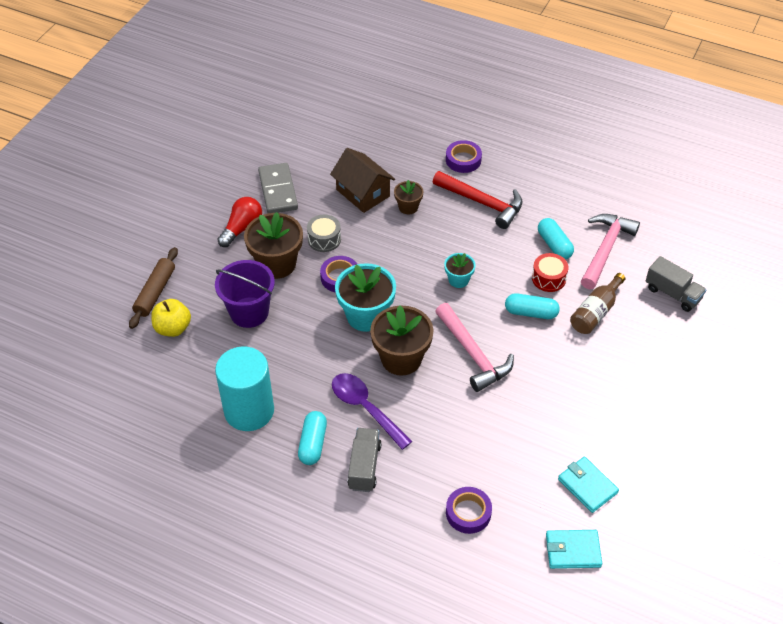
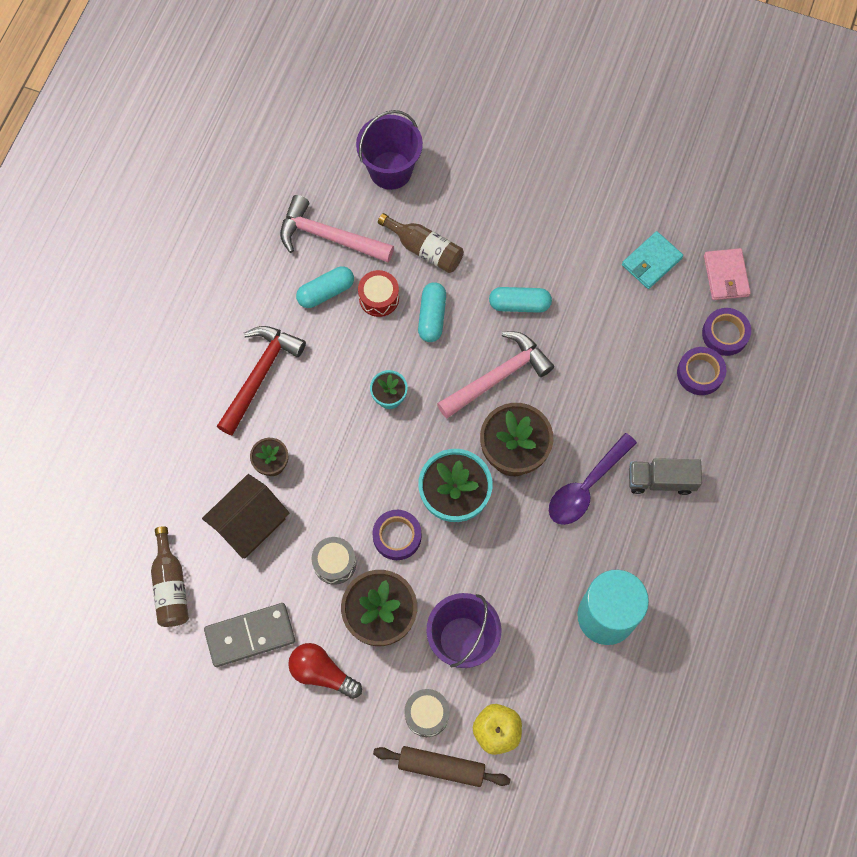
camera: 95 degrees left, 20 degrees up
turquoise capsule [298,411,327,465] -> turquoise capsule moved to [489,287,552,313]
purple tape [446,140,482,173] -> purple tape moved to [702,308,751,356]
turquoise wallet [546,530,602,569] -> pink wallet [704,248,751,300]
grey truck [646,256,706,312] -> purple bucket [356,110,423,190]
none -> brown bottle [151,526,189,627]
none -> grey drum [404,689,450,737]

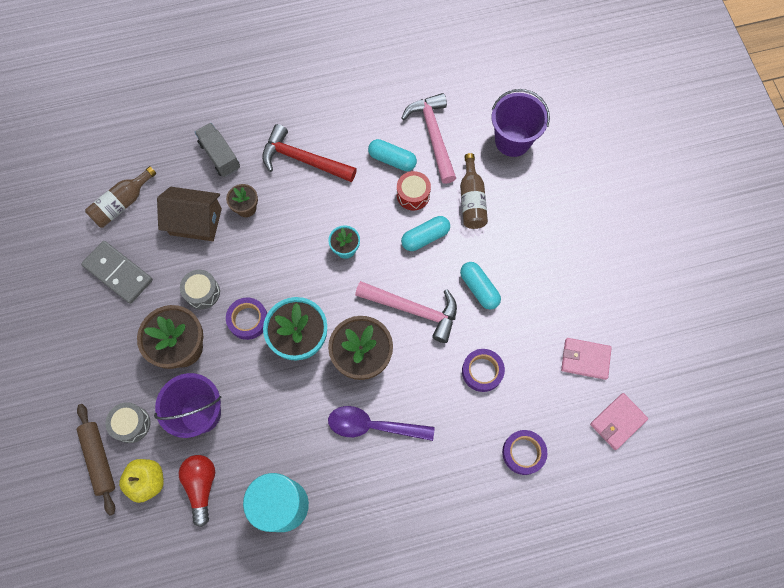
camera: 55 degrees right, 0 degrees up
red hammer [217,326,306,435] -> red hammer turned 150 degrees counterclockwise [262,124,357,182]
red light bulb [288,643,362,699] -> red light bulb moved to [179,455,215,527]
turquoise wallet [622,231,683,289] -> pink wallet [561,338,612,380]
grey truck [629,458,702,495] -> grey truck moved to [195,123,240,177]
purple tape [702,308,751,356] -> purple tape moved to [462,349,505,392]

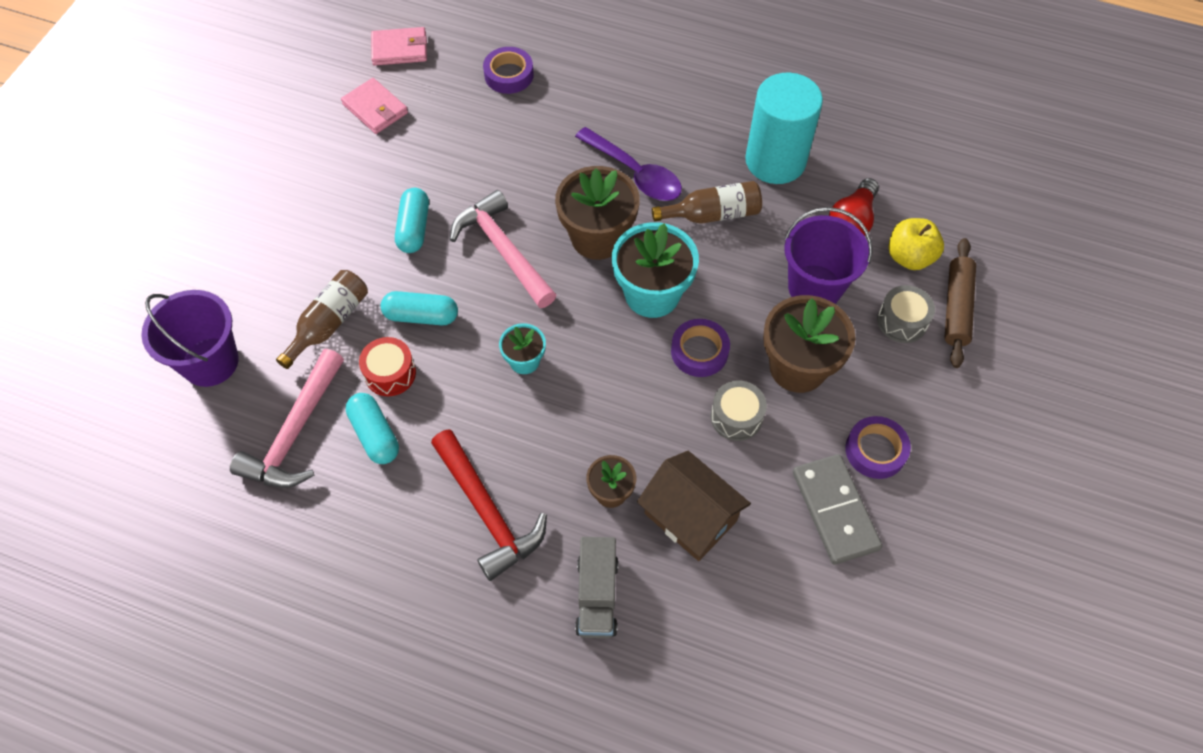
camera: 145 degrees left, 10 degrees down
brown bottle [85,166,157,228] -> brown bottle moved to [652,181,762,224]
purple tape [462,349,505,392] -> purple tape moved to [845,416,911,479]

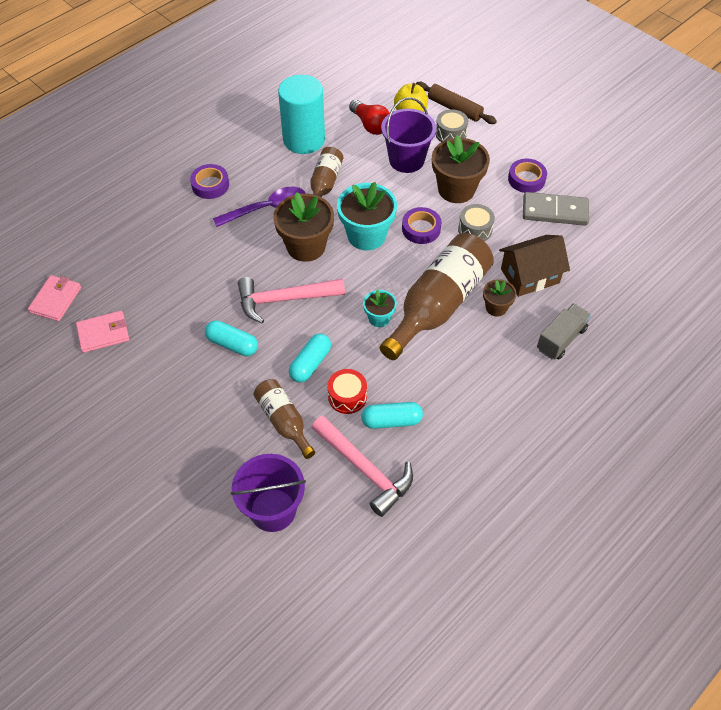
camera: 65 degrees left, 5 degrees down
red hammer [431,429,547,581] -> none
purple tape [483,47,534,94] -> purple tape moved to [190,164,229,199]
grey truck [575,537,618,638] -> grey truck turned 75 degrees counterclockwise [537,303,591,360]
none -> brown bottle [380,233,494,360]

